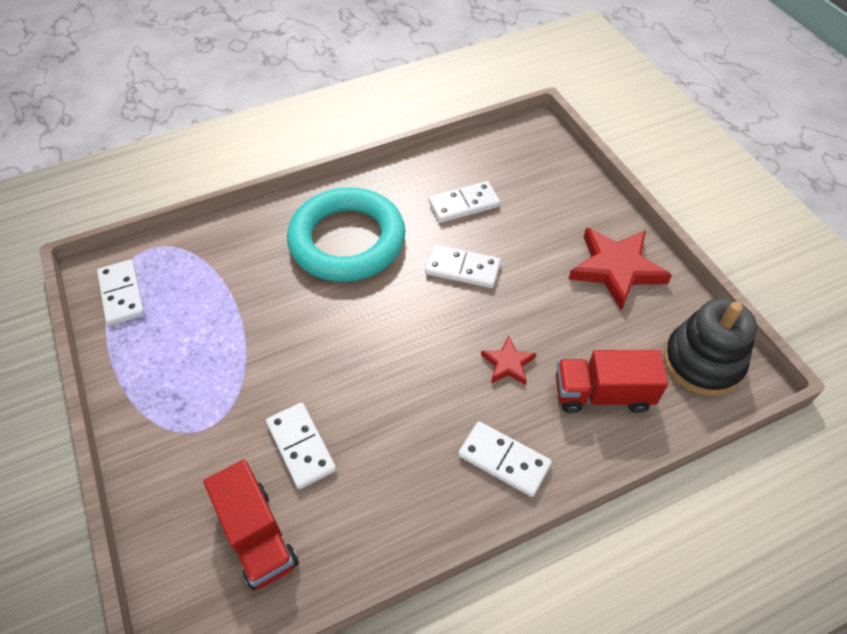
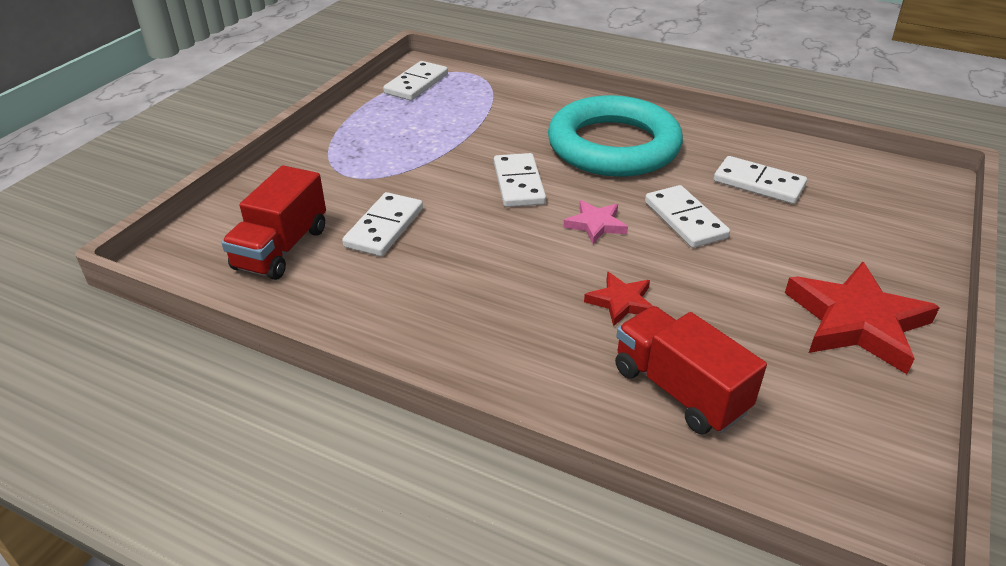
camera: 50 degrees right, 15 degrees down
white domino [458,421,552,497] -> white domino moved to [494,153,546,207]
black stacking toy [664,298,757,396] -> none
none -> pink star [563,200,628,244]

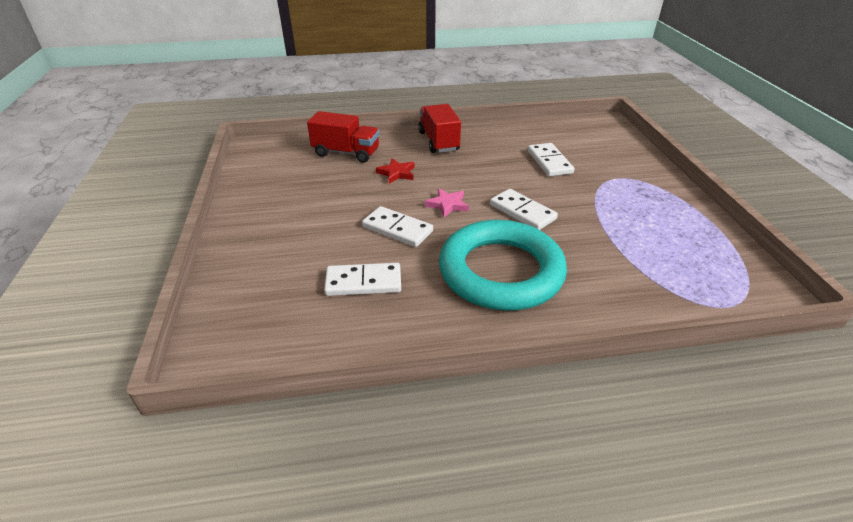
camera: 145 degrees right, 0 degrees up
red truck [221,165,326,280] -> red truck moved to [418,104,461,153]
white domino [383,61,448,101] -> none
red star [785,262,940,374] -> none

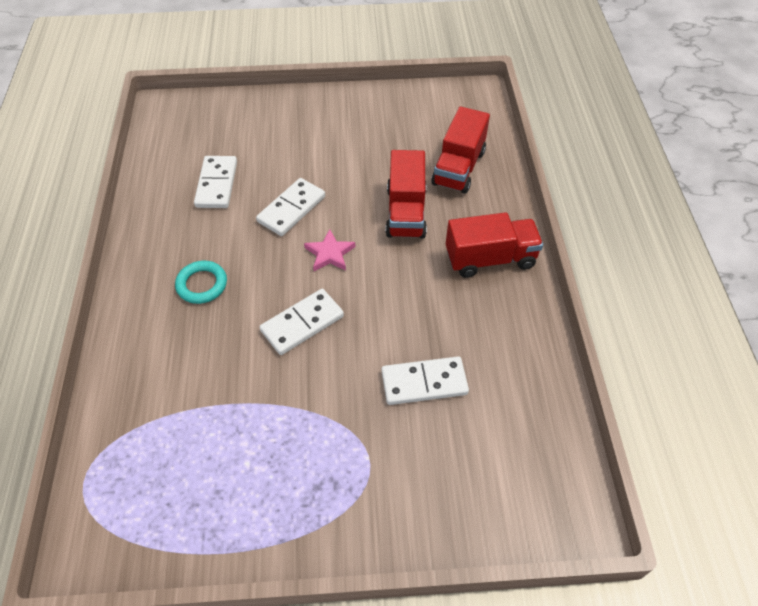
camera: 95 degrees right, 15 degrees up
red star [376,158,415,184] -> red truck [385,150,427,238]
turquoise ring [439,220,567,311] -> turquoise ring [175,261,227,304], size x0.40

